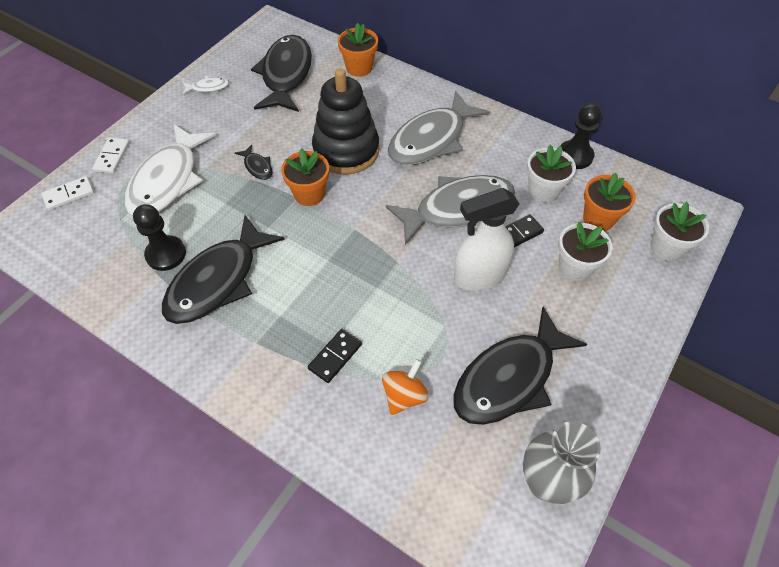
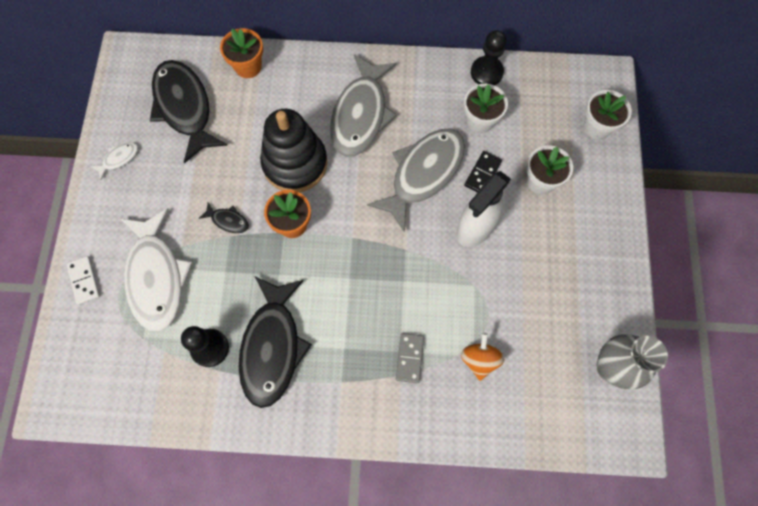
camera: 30 degrees left, 15 degrees up
white domino [41,176,94,210] -> none
black domino [308,329,362,383] -> grey domino [396,333,424,383]
black fish [453,307,587,425] -> none
orange flower pot [583,173,636,231] -> none

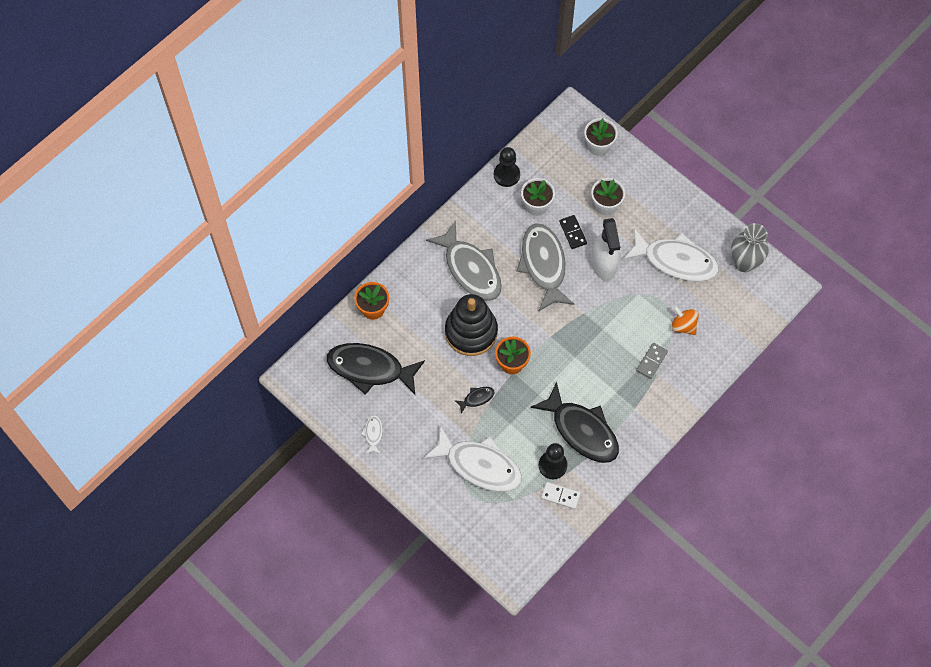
camera: 50 degrees left, 5 degrees down
white domino [66,256,100,305] -> white domino moved to [541,482,581,509]
grey domino [396,333,424,383] -> grey domino turned 75 degrees clockwise [636,343,668,379]
none -> white fish [623,228,719,281]

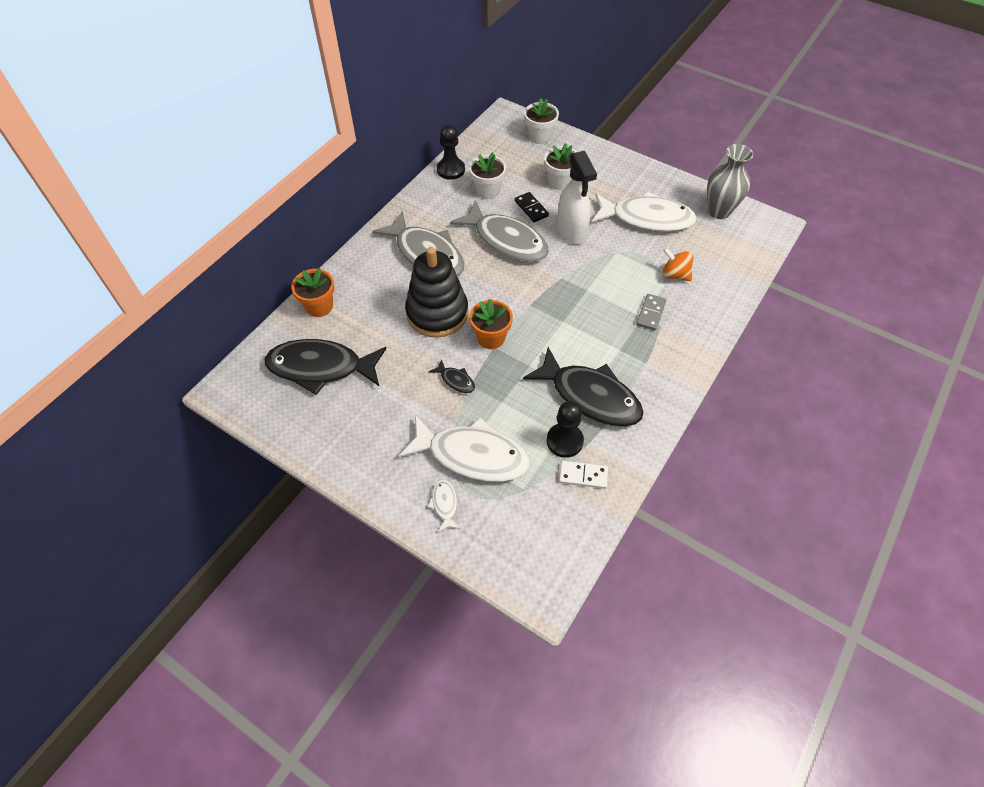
camera: 10 degrees left, 10 degrees down
white fish [361,415,383,454] -> white fish moved to [428,479,460,532]
black fish [454,387,495,414] -> black fish turned 75 degrees clockwise [429,359,475,393]
grey fish [517,224,574,312] -> grey fish turned 150 degrees clockwise [450,200,549,262]

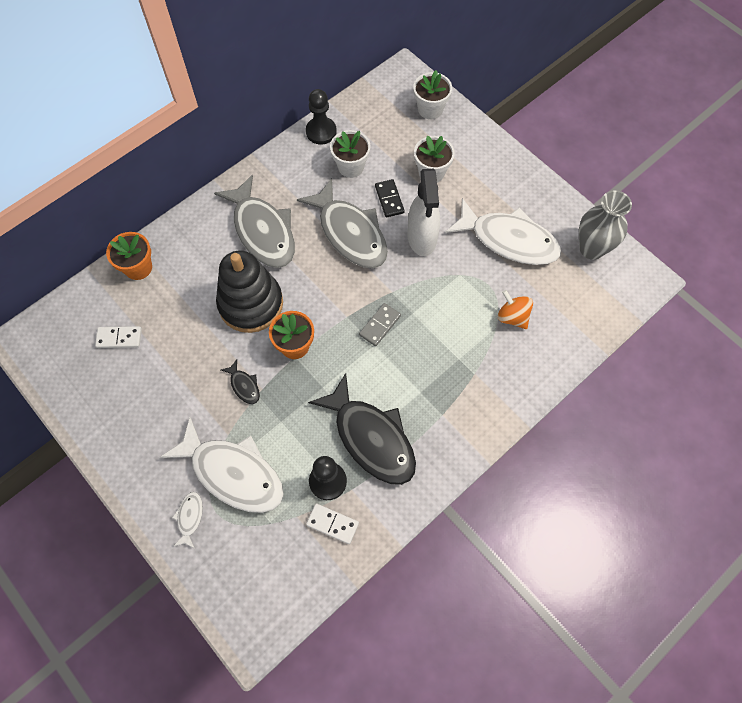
camera: 15 degrees right, 10 degrees up
black fish [265,339,387,395] -> white domino [95,326,142,348]
grey domino [636,294,666,331] -> grey domino moved to [359,303,401,346]

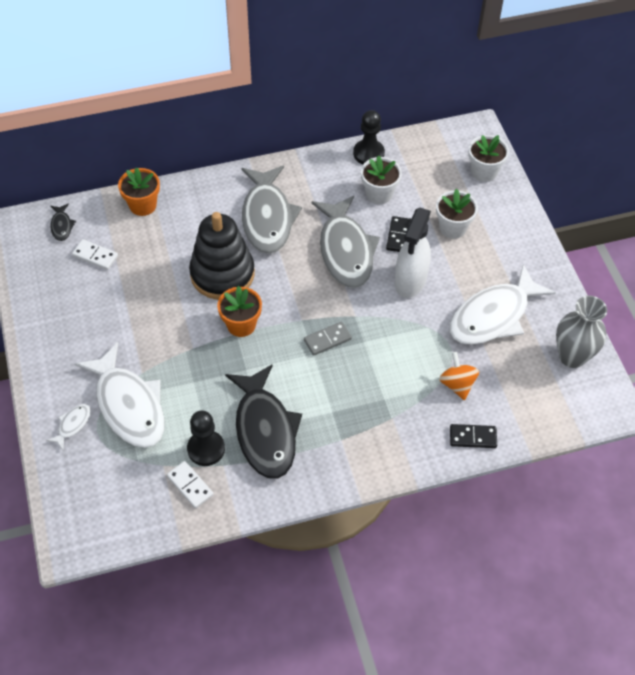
camera: 25 degrees right, 10 degrees down
black fish [221,359,260,404] -> black fish moved to [50,203,76,241]
white fish [445,198,561,265] -> white fish turned 90 degrees clockwise [450,264,556,345]
none -> black domino [450,424,497,448]

